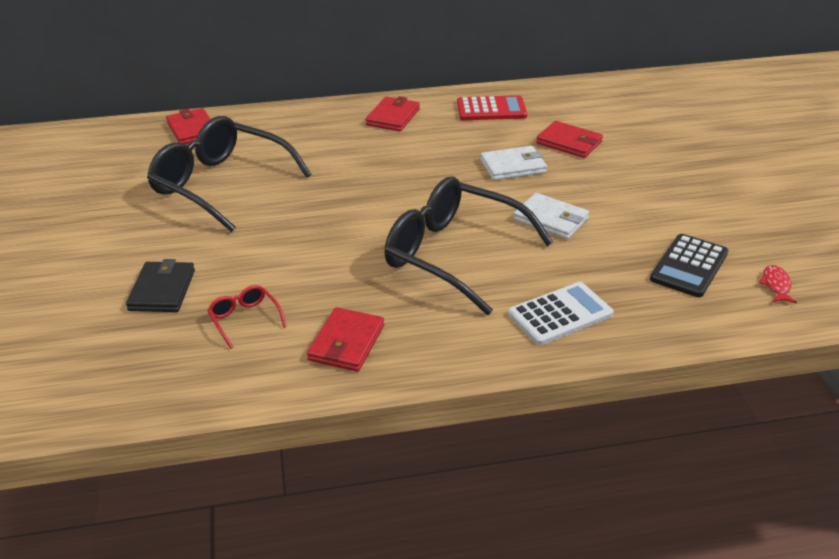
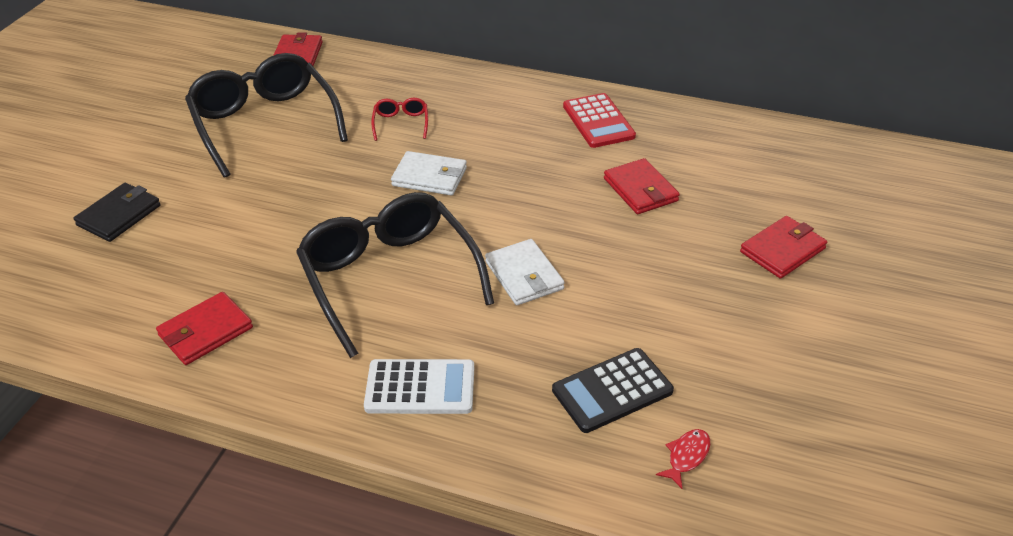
camera: 30 degrees right, 5 degrees up
red glasses [207,285,287,349] -> red glasses moved to [371,98,428,141]
red wallet [365,96,420,131] -> red wallet moved to [740,216,827,279]
red calculator [457,95,527,120] -> red calculator turned 45 degrees clockwise [563,93,636,148]
white wallet [480,146,547,180] -> white wallet moved to [391,151,467,196]

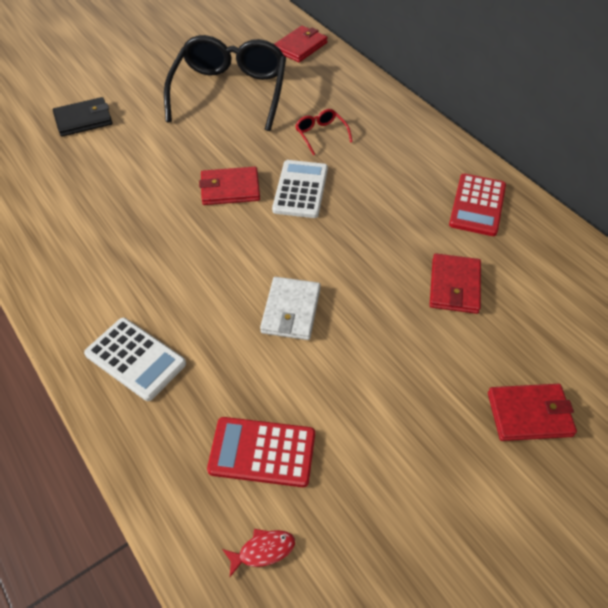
camera: 35 degrees right, 10 degrees up
red wallet [156,292,253,365] -> red wallet moved to [199,167,260,205]
black glasses [296,192,494,358] -> none
red glasses [371,98,428,141] -> red glasses turned 60 degrees counterclockwise [295,109,353,155]
white wallet [391,151,467,196] -> white calculator [272,160,328,218]
black calculator [552,348,674,433] -> red calculator [207,417,315,487]

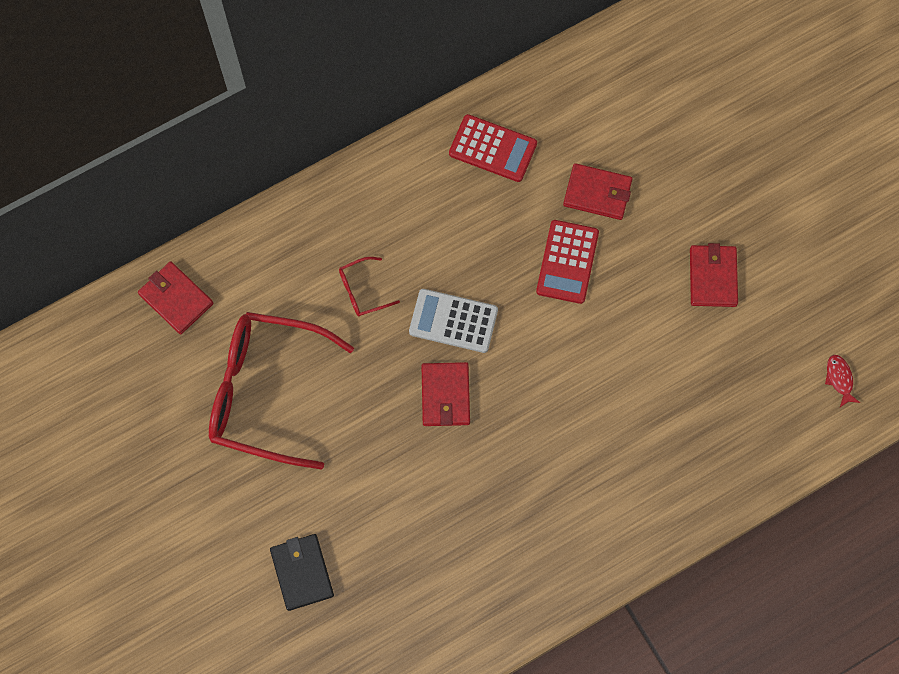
camera: 85 degrees left, 20 degrees up
white calculator [84,318,186,401] -> none
black glasses [164,35,286,131] -> red glasses [209,312,354,470]
red calculator [207,417,315,487] -> red calculator moved to [536,220,599,304]
white wallet [260,277,321,340] -> none
red wallet [488,384,577,441] -> red wallet moved to [690,243,738,307]

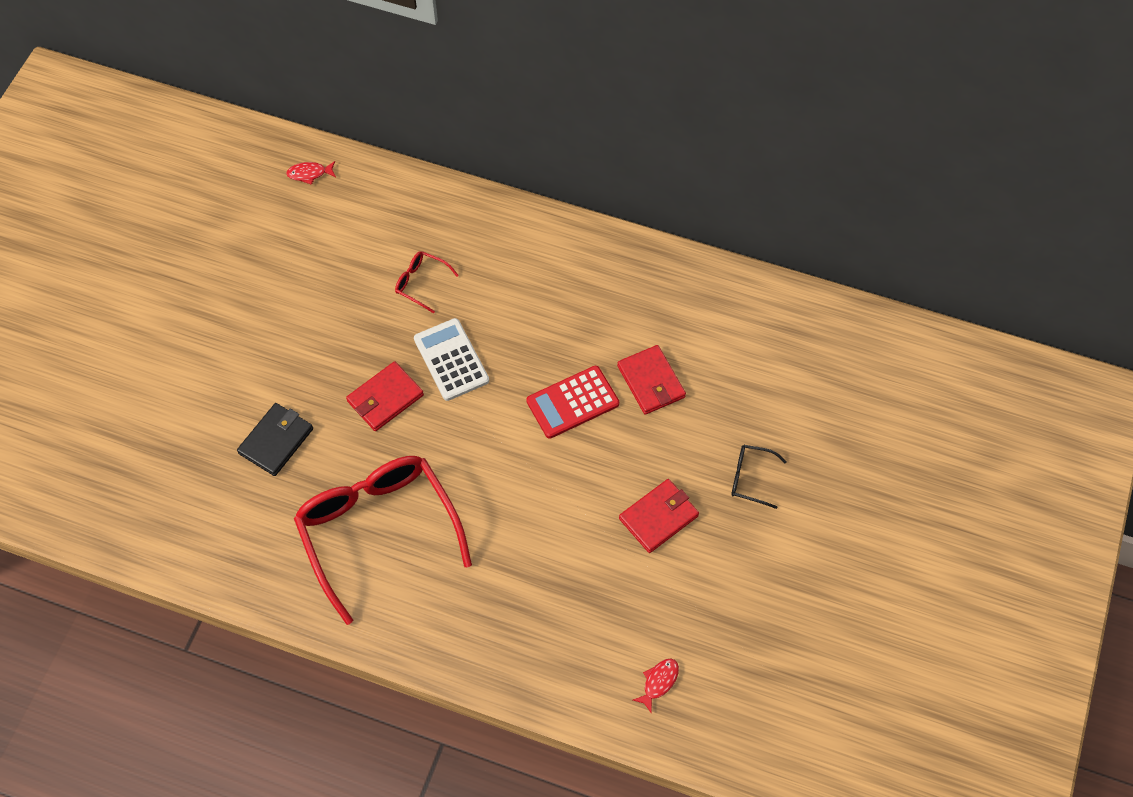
camera: 50 degrees right, 10 degrees down
red wallet [138,261,213,334] -> red fish [286,161,336,185]
red glasses [209,312,354,470] -> red glasses moved to [294,456,472,625]
black wallet [270,534,334,611] -> black wallet moved to [237,403,313,476]
red calculator [449,114,537,182] -> none
none -> black glasses [731,445,787,509]

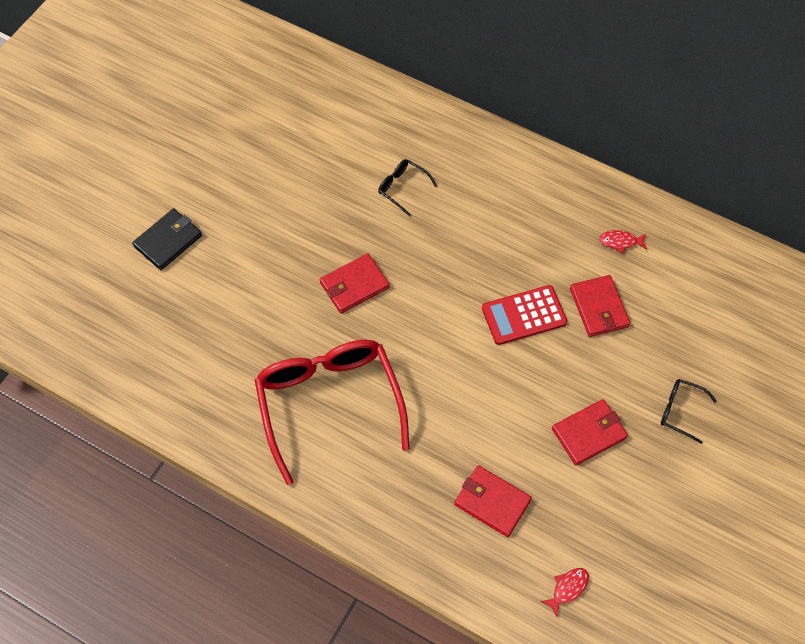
camera: 10 degrees right, 0 degrees up
black wallet [237,403,313,476] -> black wallet moved to [132,208,202,270]
red fish [286,161,336,185] -> red fish moved to [599,230,647,253]
red glasses [395,251,459,313] -> black glasses [378,159,437,216]
white calculator [414,318,489,401] -> none
none -> red wallet [454,465,532,537]

